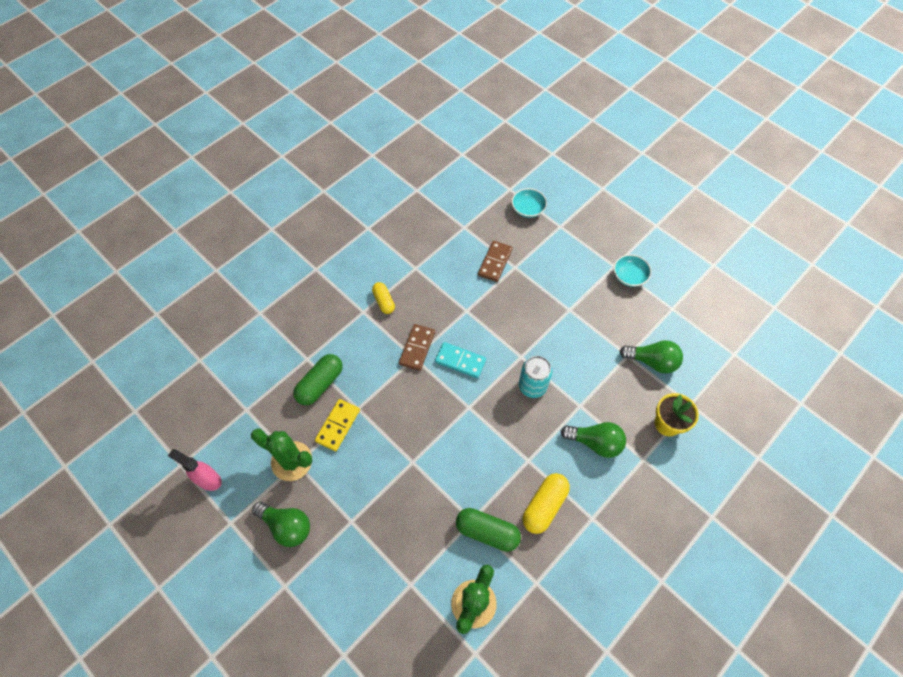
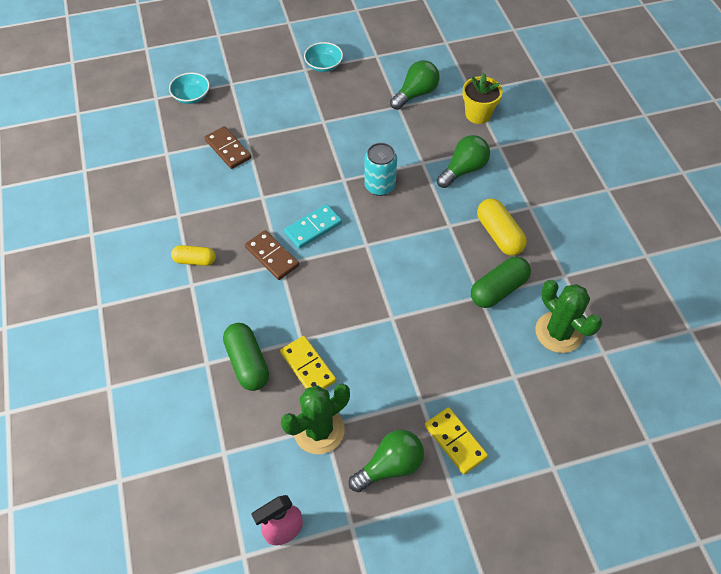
camera: 60 degrees left, 5 degrees down
none -> yellow domino [425,407,488,474]

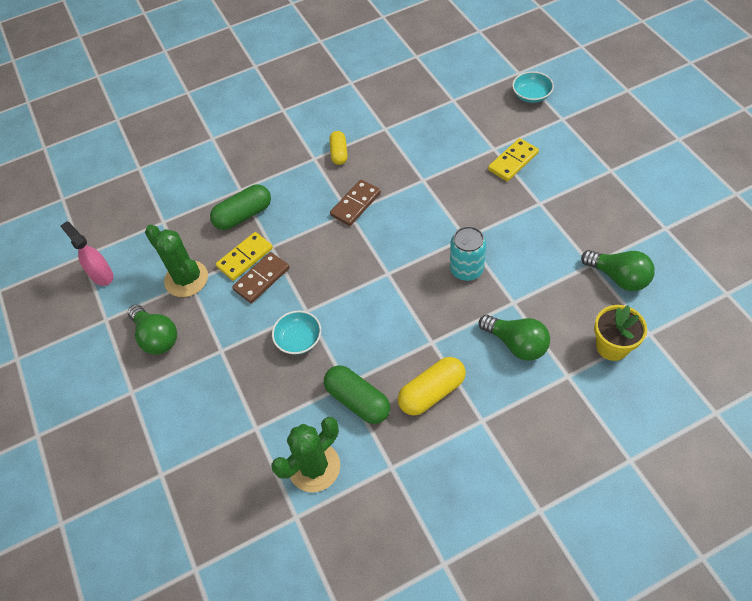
camera: 85 degrees right, 0 degrees up
brown domino [204,126,251,169] -> brown domino moved to [232,252,290,303]
turquoise domino [284,204,342,249] -> none
turquoise bowl [304,42,343,72] -> turquoise bowl moved to [272,311,321,355]
yellow domino [425,407,488,474] -> yellow domino moved to [488,138,539,181]

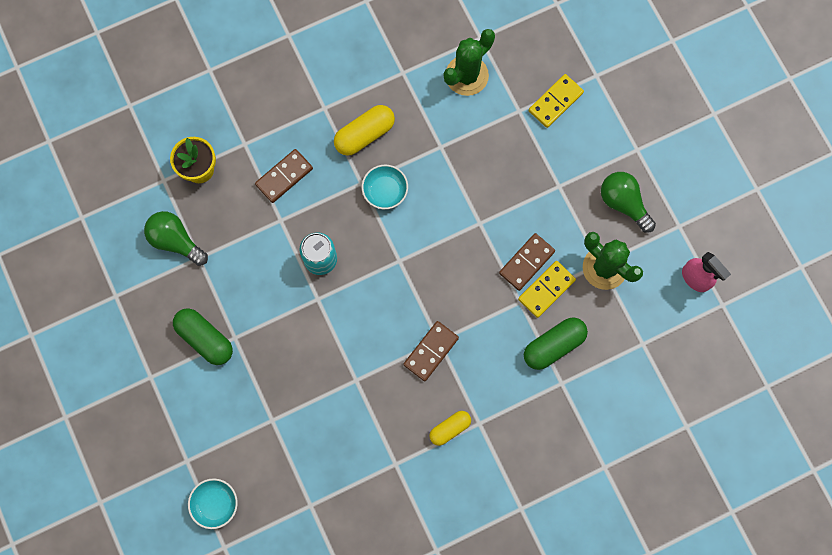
camera: 175 degrees right, 20 degrees up
turquoise bowl [272,311,321,355] -> turquoise bowl moved to [362,165,408,209]
green capsule [324,365,390,424] -> green capsule moved to [173,308,233,365]
yellow capsule [329,131,348,165] -> yellow capsule turned 60 degrees clockwise [429,411,471,446]
green light bulb [479,315,550,361] -> brown domino [255,149,313,203]
yellow domino [488,138,539,181] -> yellow domino moved to [529,74,584,128]

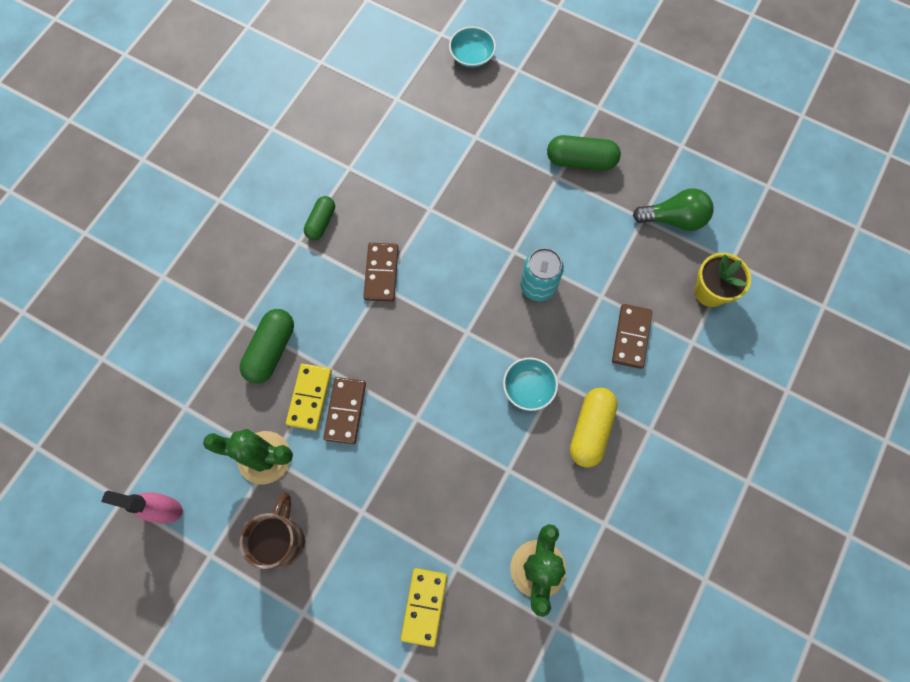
camera: 145 degrees right, 5 degrees down
yellow capsule [429,411,471,446] -> green capsule [304,196,335,240]
green light bulb [601,172,656,233] -> brown mug [240,493,305,569]

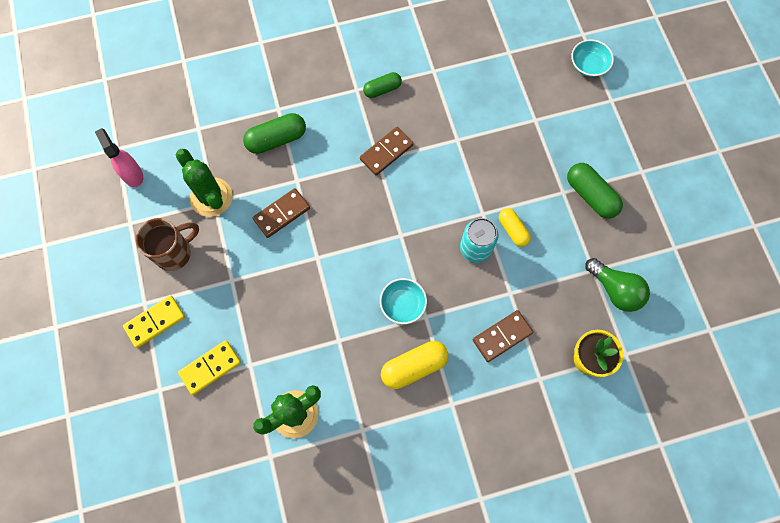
camera: 45 degrees right, 0 degrees up
yellow domino [286,364,332,431] -> yellow domino moved to [123,295,185,348]
none -> yellow capsule [499,208,531,247]

